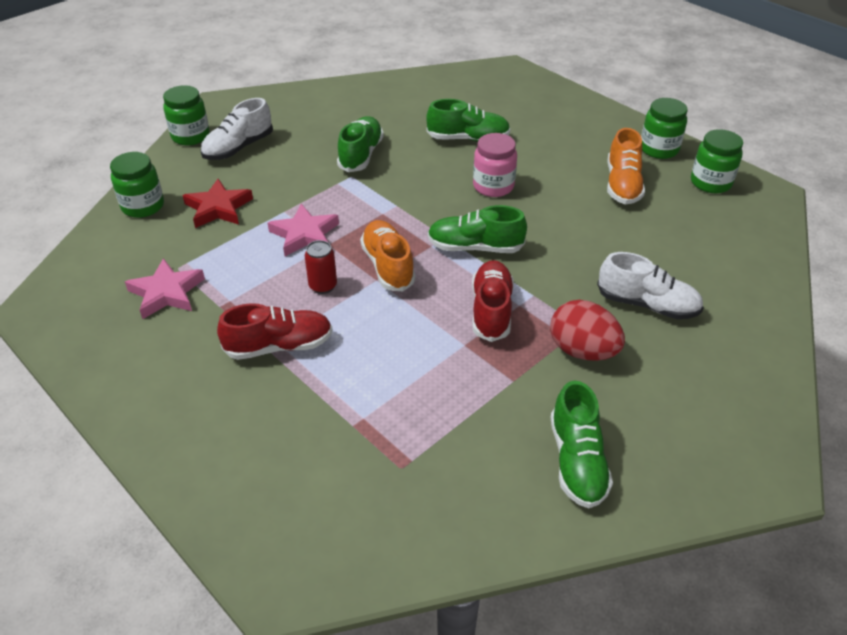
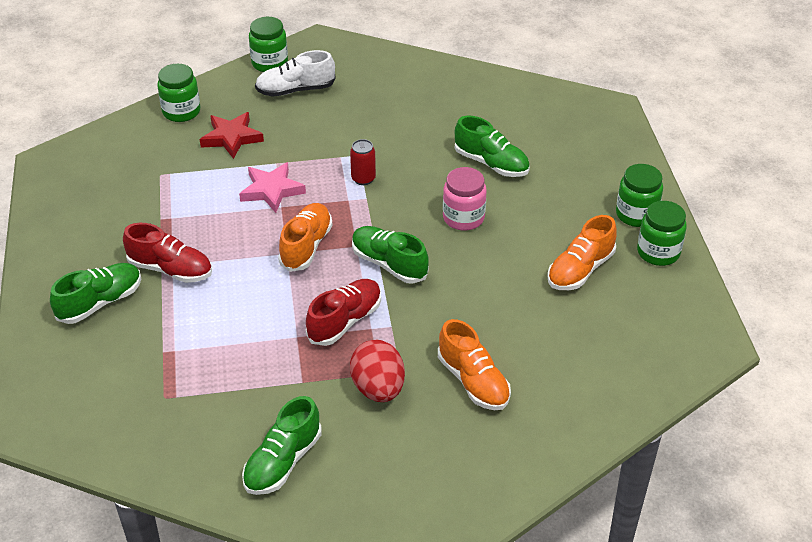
camera: 35 degrees right, 0 degrees up
pink star [125,258,205,319] -> none
red can [305,240,337,294] -> red can moved to [350,139,376,185]
green shoe [337,116,384,172] -> green shoe moved to [50,263,141,324]
white shoe [597,252,704,319] -> orange shoe [438,319,511,410]
green jar [691,129,743,193] -> green jar moved to [616,164,663,227]

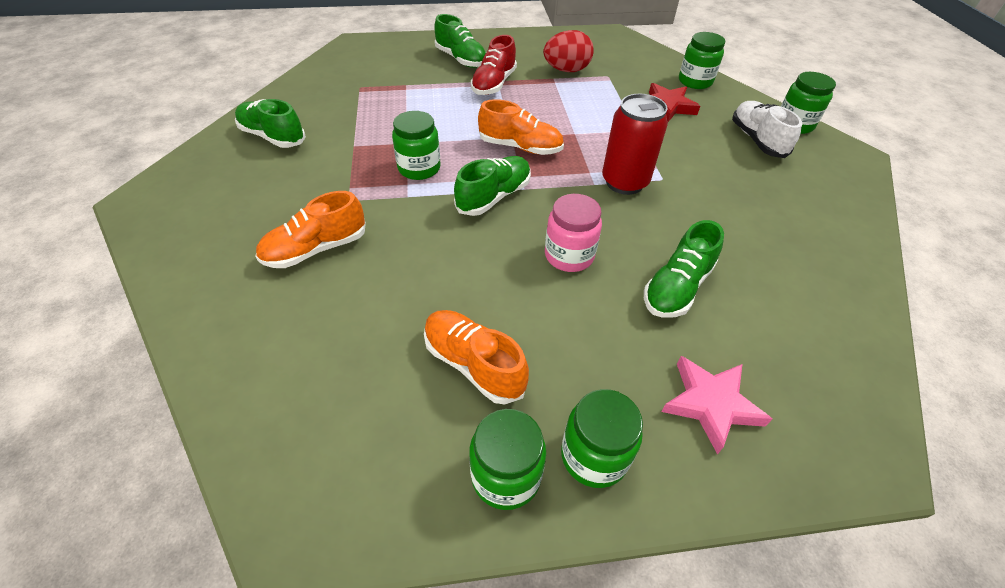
camera: 90 degrees right, 5 degrees up
pink star [239,162,306,213] -> pink star moved to [661,356,772,455]
red shoe [306,279,381,346] -> green jar [392,111,441,180]
red can [350,139,376,185] -> red can [602,94,668,195], size x1.83
red egg [350,339,405,402] -> red egg moved to [543,30,594,72]

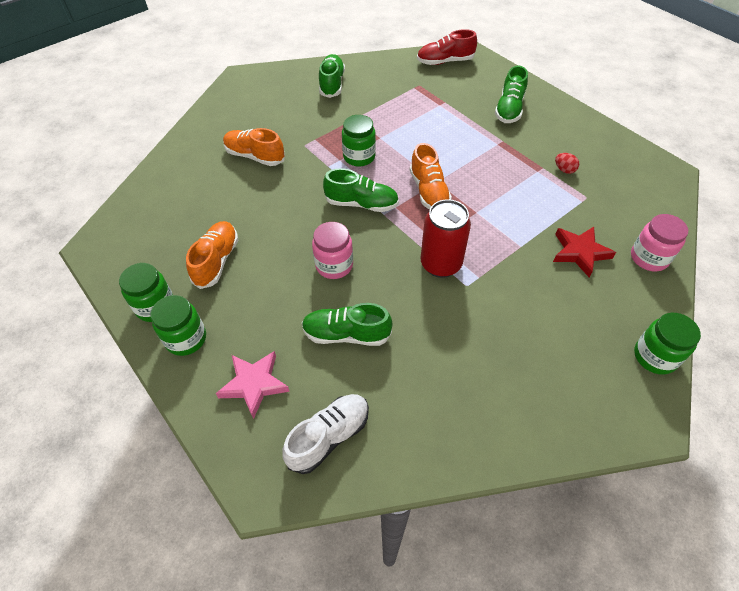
camera: 60 degrees right, 5 degrees up
red shoe [471,35,517,95] -> red shoe moved to [417,29,477,65]
red egg [543,30,594,72] -> red egg [555,153,579,174], size x0.50
green jar [679,32,725,89] -> pink jar [631,214,688,271]
white shoe [732,101,802,158] -> white shoe moved to [282,394,369,474]

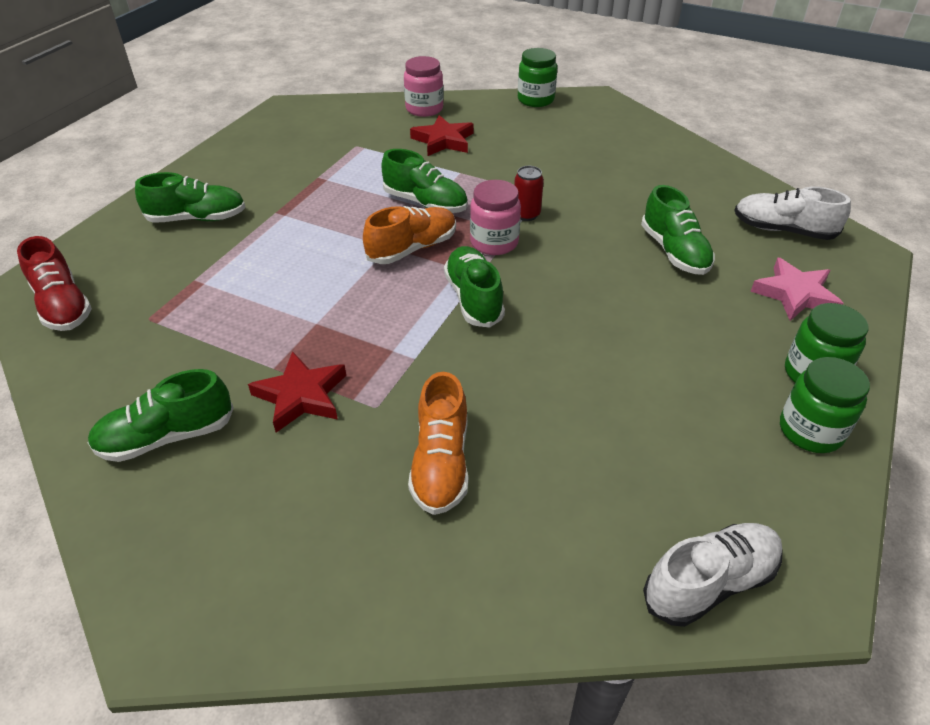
camera: 115 degrees left, 10 degrees down
orange shoe [186,221,238,289] -> none
pink jar [312,222,353,279] -> pink jar moved to [470,180,521,255]
green jar [342,115,376,166] -> none
red can [421,199,471,278] -> red can [514,166,544,221], size x0.55
red egg [555,153,579,174] -> none
none -> red star [248,351,346,433]
none -> green shoe [381,149,468,213]
none -> white shoe [643,523,783,627]

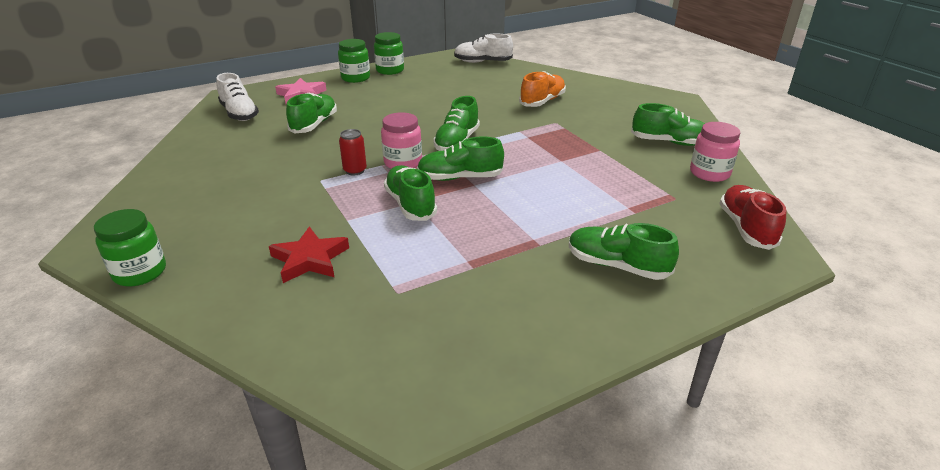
camera: 145 degrees left, 10 degrees down
red star [248,351,346,433] -> none
orange shoe [363,206,456,264] -> green shoe [417,137,504,181]
pink jar [404,56,444,117] -> pink jar moved to [690,122,740,182]

